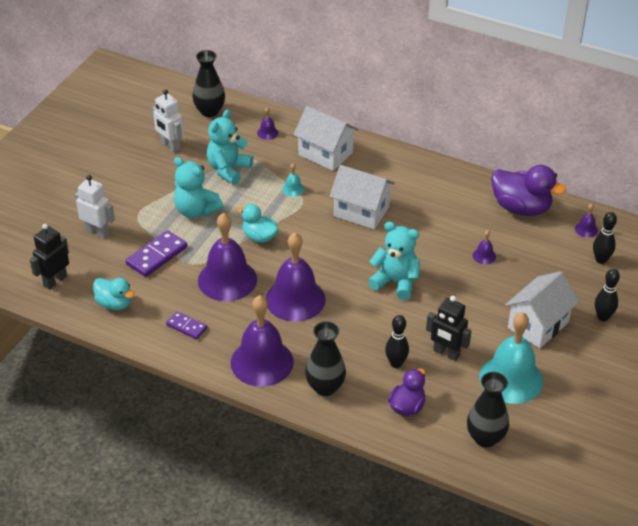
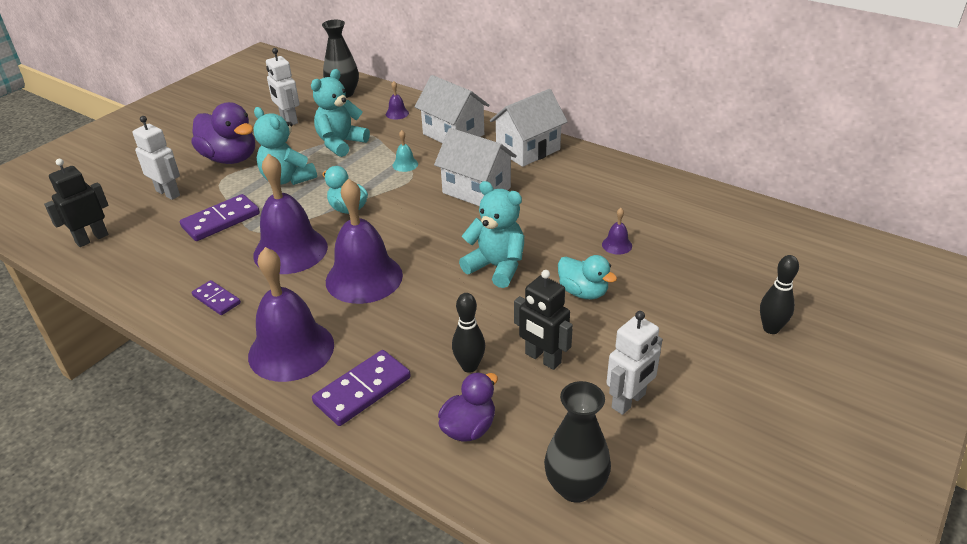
camera: 10 degrees right, 5 degrees down
turquoise duck [93,278,135,310] -> turquoise duck moved to [558,255,617,299]
black vase [305,321,346,396] -> purple domino [312,350,411,426]
turquoise bell [479,312,543,404] -> white robot [606,311,663,415]
purple duck [491,165,566,216] -> purple duck moved to [192,102,255,164]
white house [505,271,580,348] -> white house moved to [490,89,568,167]
purple bell [575,204,598,238] -> none
black bowling pin [593,212,617,264] -> none

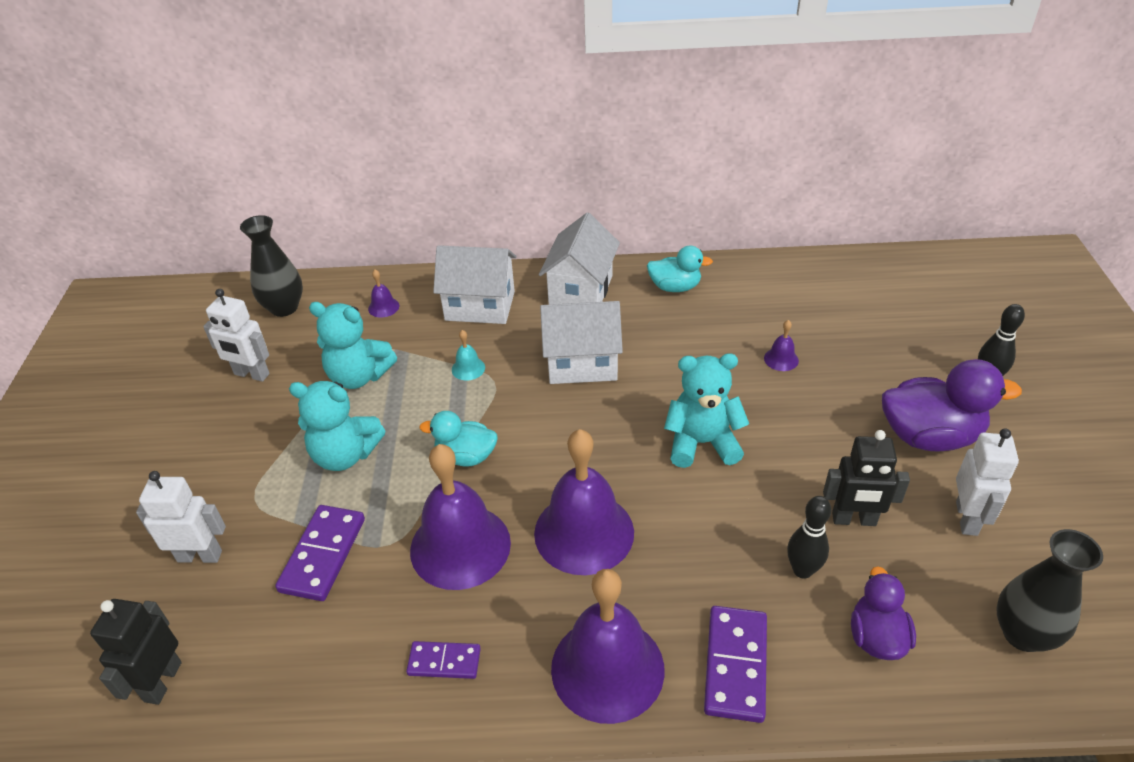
camera: 35 degrees left, 5 degrees up
purple duck [192,102,255,164] -> purple duck moved to [882,359,1022,452]
turquoise teddy bear [311,69,370,157] -> turquoise teddy bear turned 75 degrees counterclockwise [309,302,397,389]
turquoise duck [558,255,617,299] -> turquoise duck moved to [647,245,713,292]

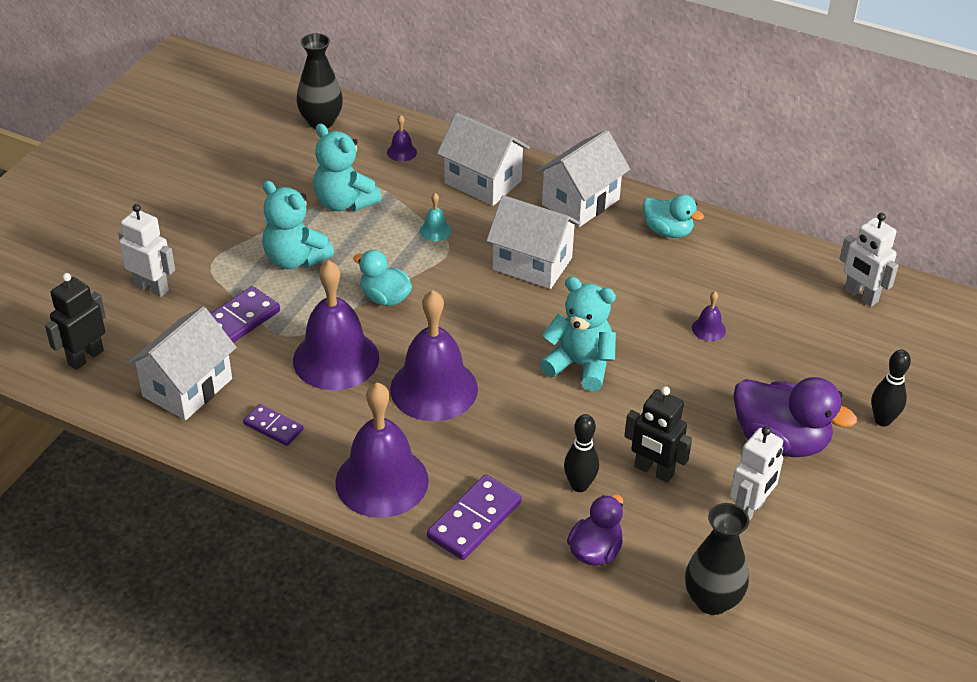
camera: 25 degrees right, 0 degrees up
white robot [203,289,270,382] -> white robot moved to [839,213,899,307]
none -> white house [127,306,236,420]

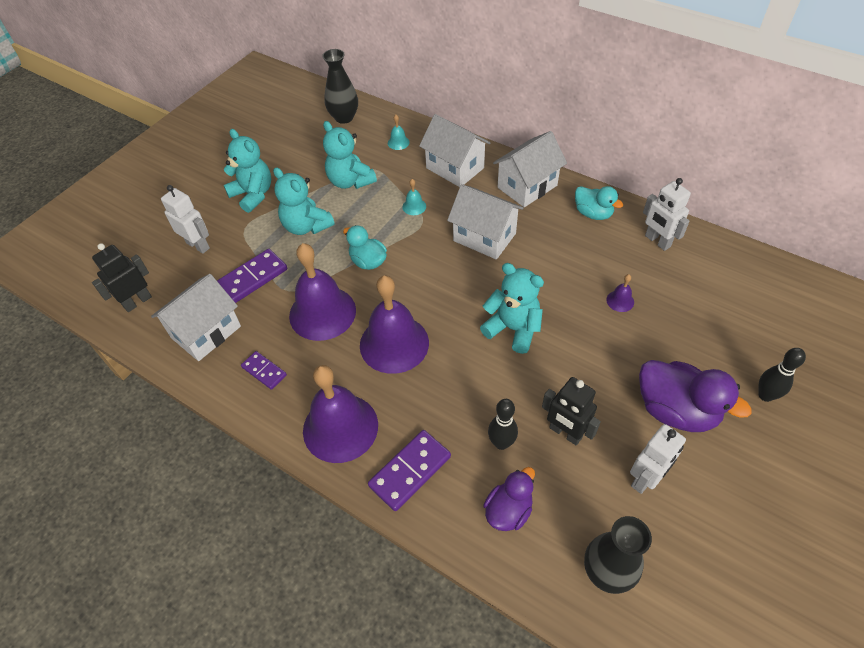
camera: 10 degrees right, 10 degrees up
purple bell [387,115,417,162] -> turquoise bell [388,115,410,150]
white robot [839,213,899,307] -> white robot moved to [643,178,691,251]
none -> turquoise teddy bear [224,129,271,213]

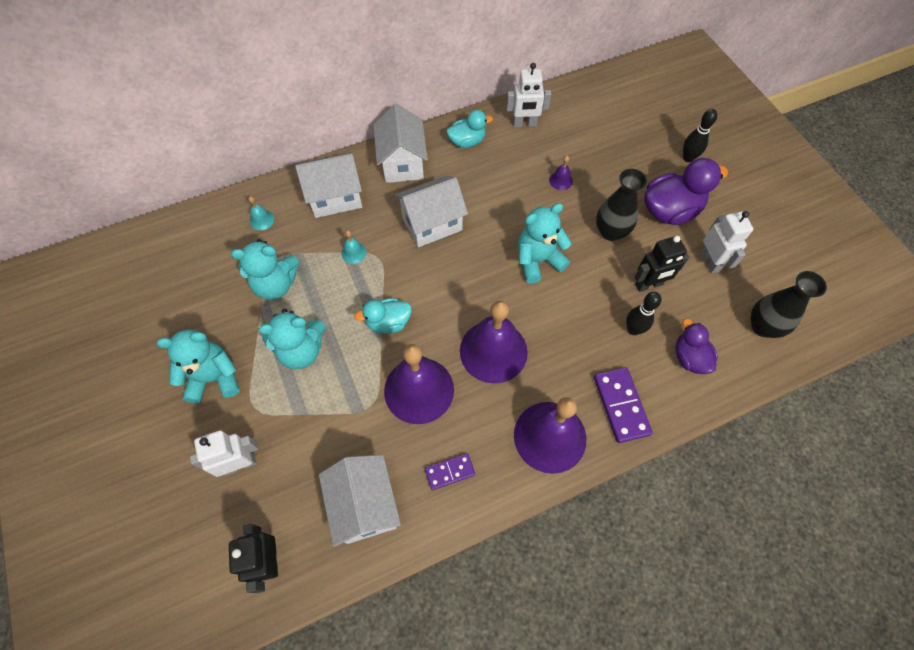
camera: 60 degrees left, 10 degrees up
purple domino [217,249,287,303] -> none
black vase [322,49,358,124] -> black vase moved to [596,169,647,241]

